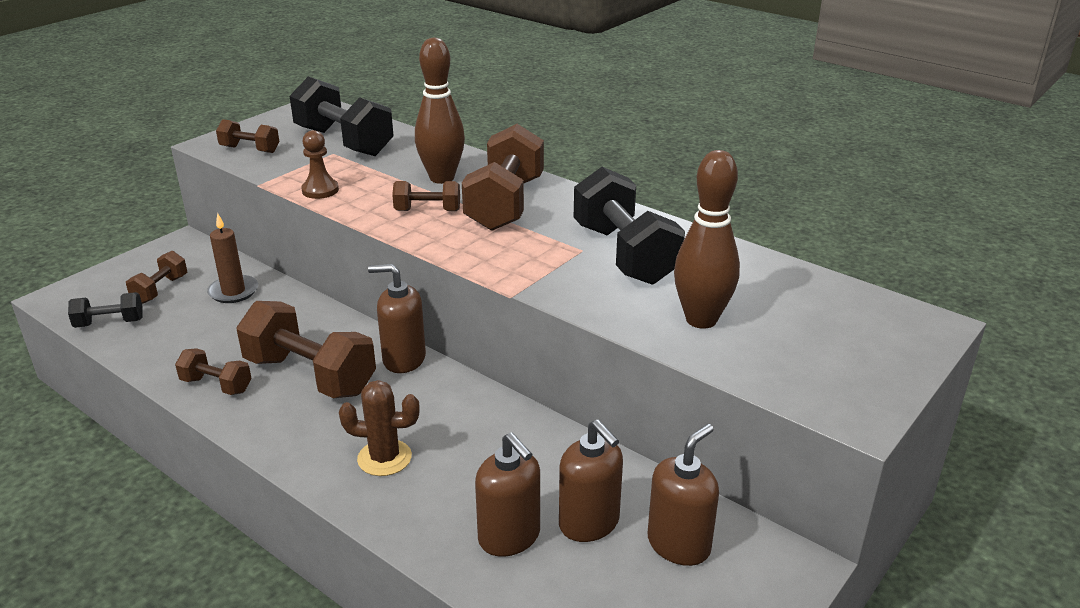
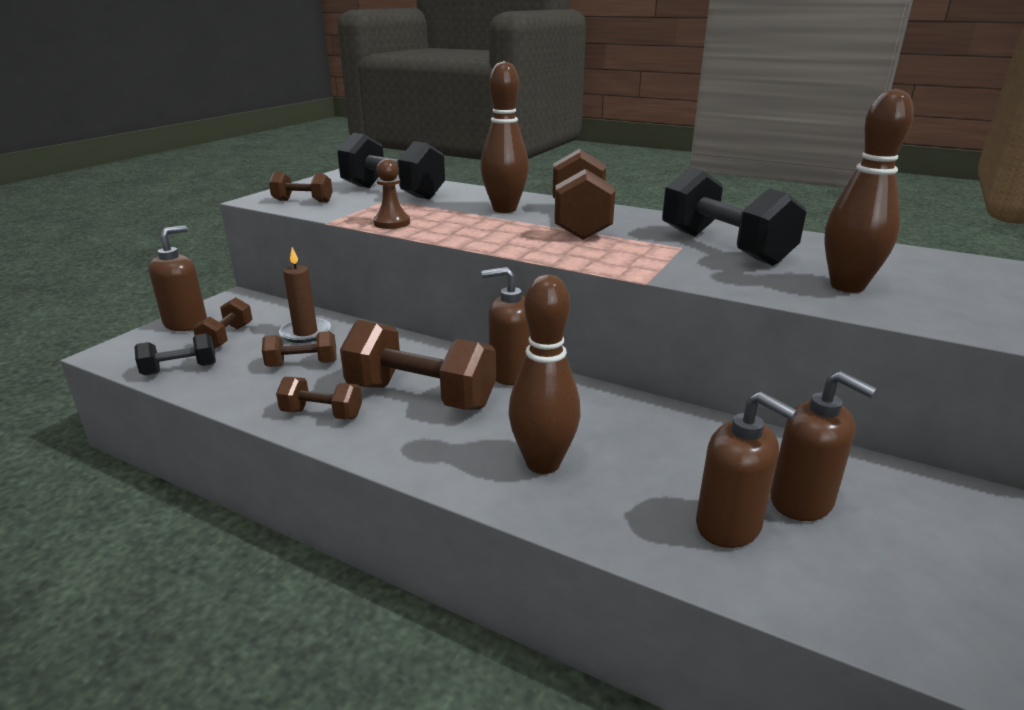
camera: 10 degrees left, 5 degrees down
brown cactus [339,380,420,476] -> brown bowling pin [508,274,581,474]
brown dumbbell [392,181,460,211] -> brown dumbbell moved to [262,331,336,367]
brown soap dispenser [648,424,719,566] -> brown soap dispenser moved to [148,226,207,331]

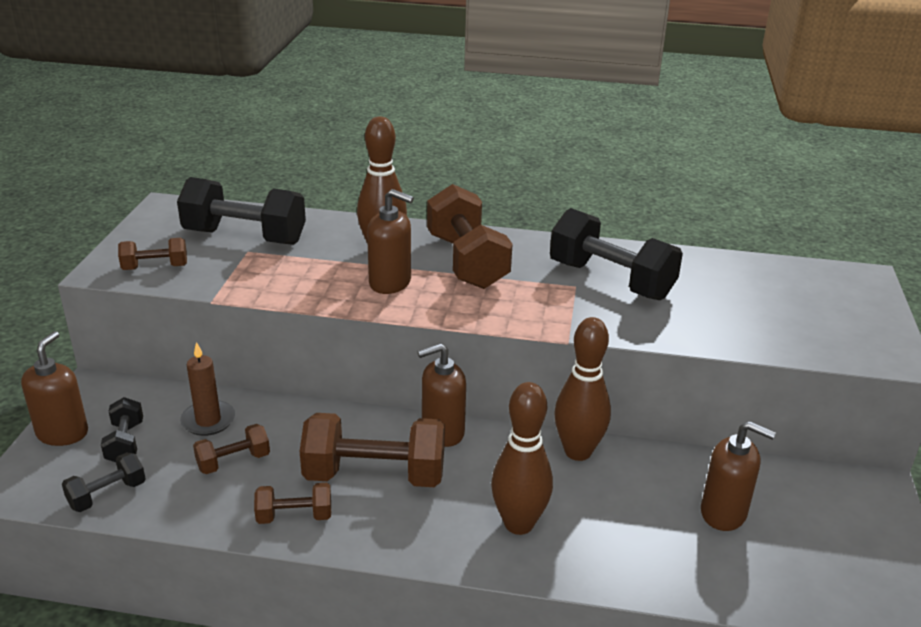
camera: 20 degrees left, 5 degrees up
brown dumbbell [193,297,253,349] -> black dumbbell [101,397,143,462]
brown pawn [373,159,410,229] -> none
brown soap dispenser [696,391,797,548] -> brown soap dispenser moved to [367,189,414,294]
brown bowling pin [824,89,914,293] -> brown bowling pin moved to [554,317,611,461]

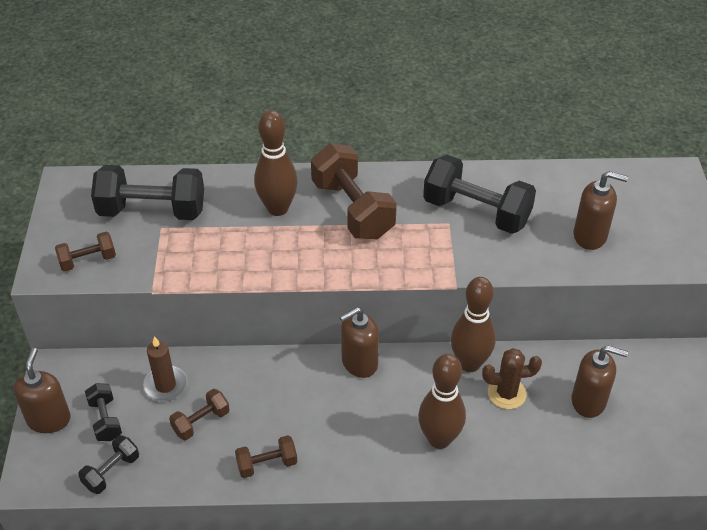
camera: 10 degrees left, 15 degrees up
brown dumbbell [300,413,445,487] -> none
brown soap dispenser [367,189,414,294] -> brown soap dispenser moved to [574,171,628,250]
none -> brown cactus [482,348,542,409]

